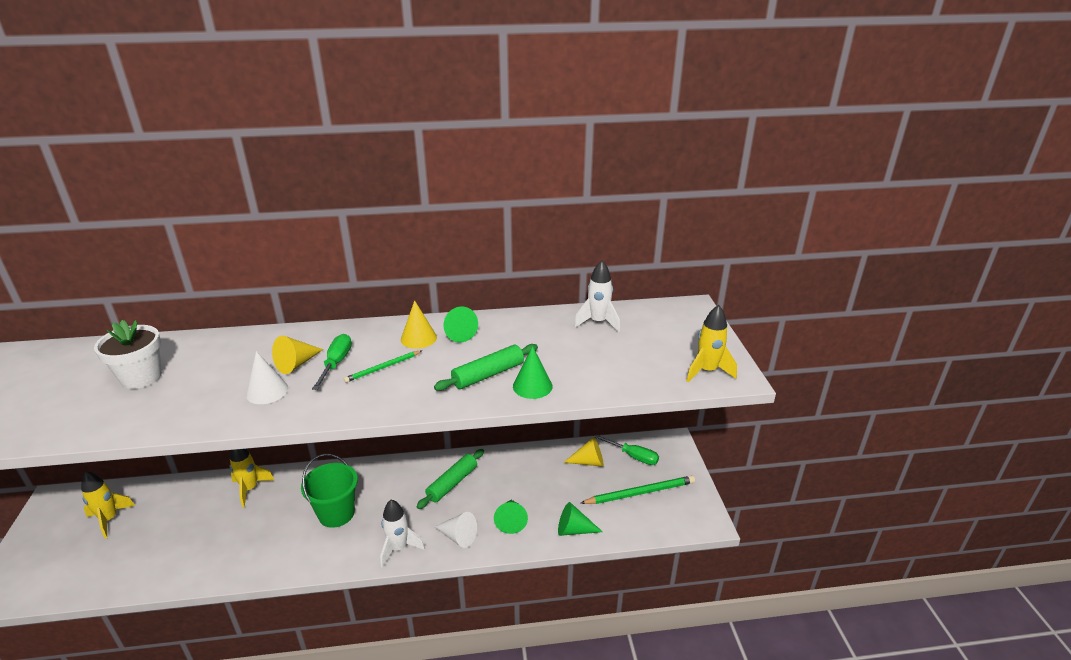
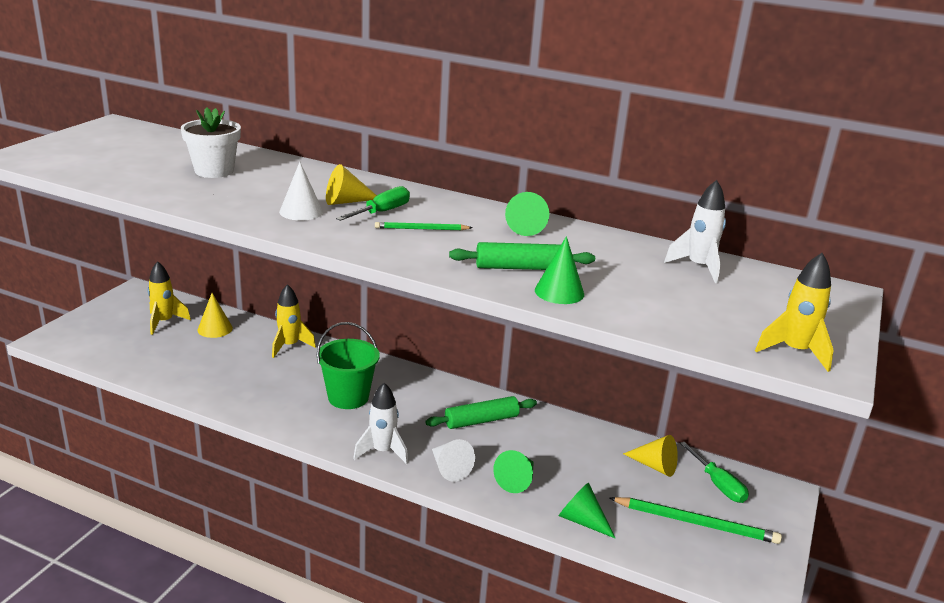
camera: 30 degrees right, 5 degrees down
yellow cone [401,300,437,349] -> yellow cone moved to [197,293,233,338]

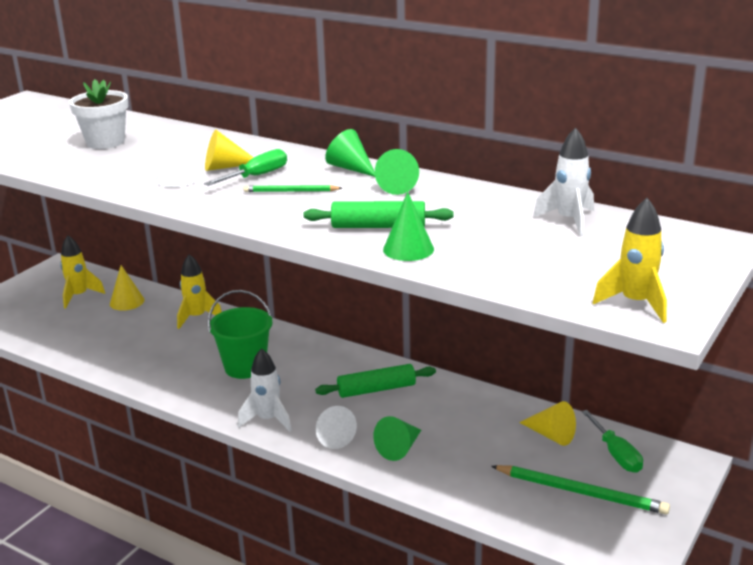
camera: 10 degrees right, 0 degrees up
green cone [559,483,616,539] -> green cone moved to [325,129,375,177]

